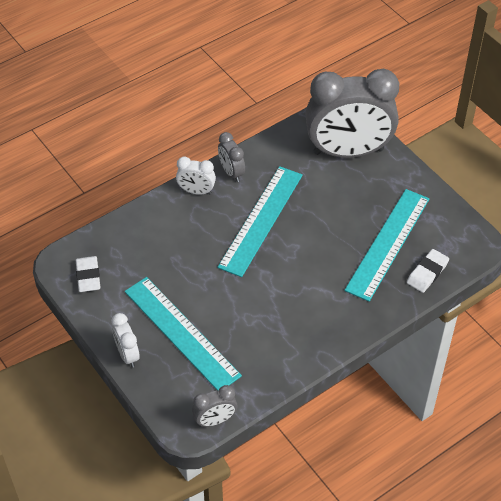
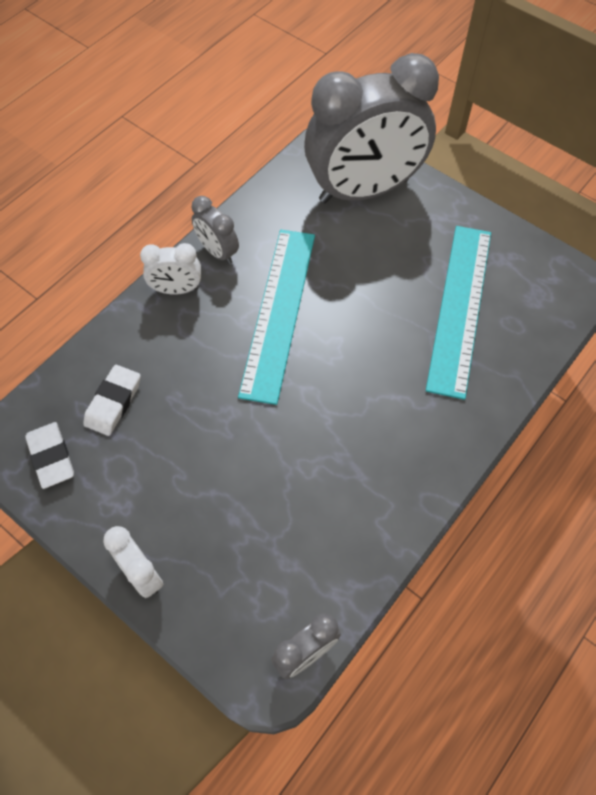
camera: 15 degrees left, 10 degrees up
turquoise ruler [125,277,242,390] -> none
white eraser [407,249,449,293] -> white eraser moved to [83,365,141,436]

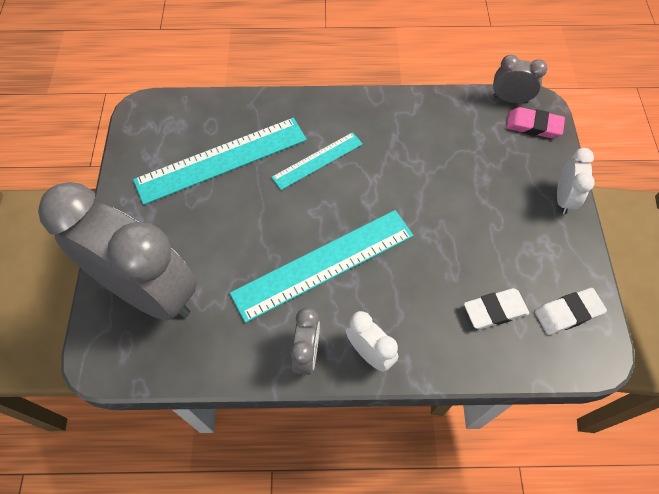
camera: 130 degrees left, 0 degrees up
white eraser [25,422,74,489] -> white eraser turned 45 degrees clockwise [535,288,607,335]
none -> turquoise ruler [271,132,363,190]
none -> pink eraser [506,107,565,138]

